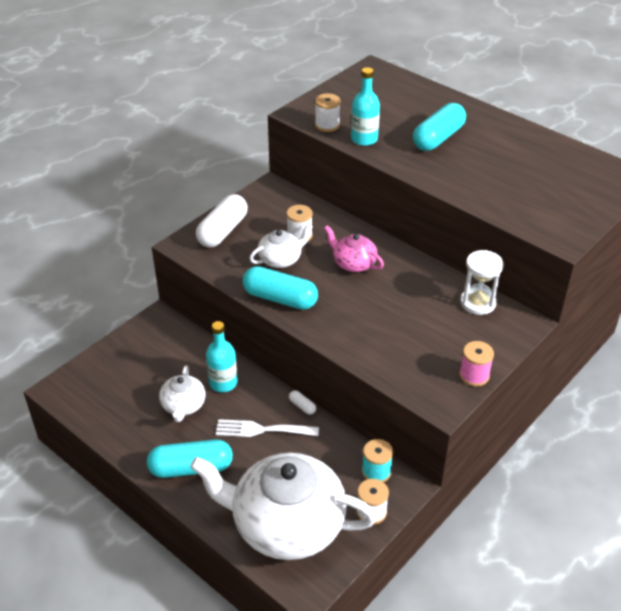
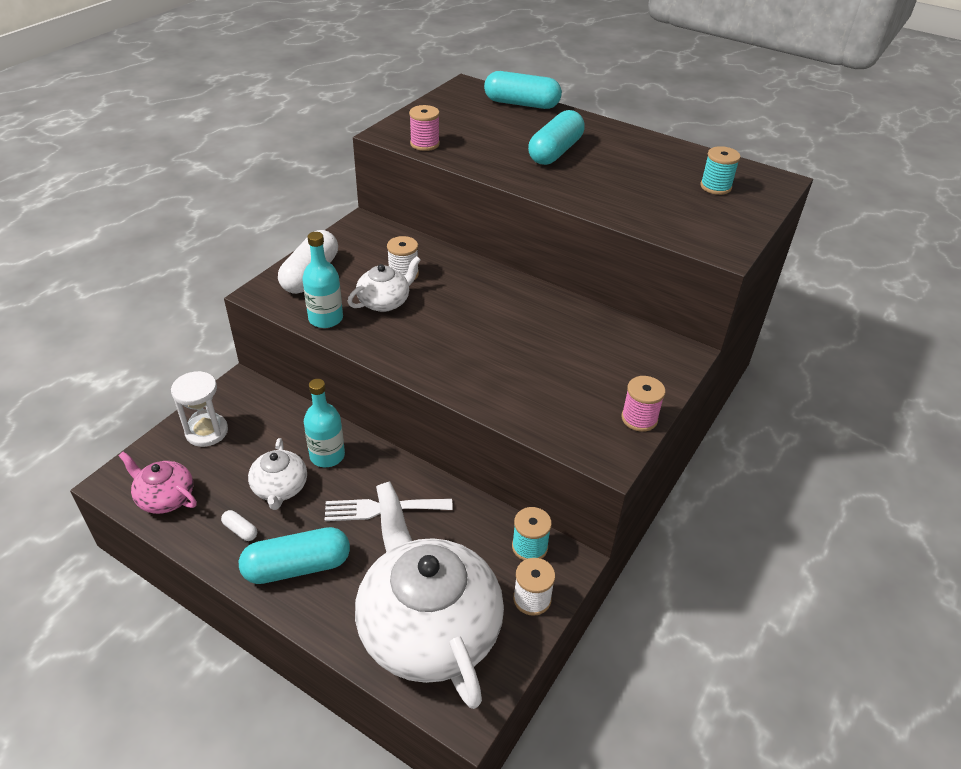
camera: 10 degrees left, 0 degrees up
white teapot [190,453,377,560] -> white teapot turned 60 degrees clockwise [355,481,504,709]
turquoise capsule [243,266,318,310] -> turquoise capsule moved to [484,71,562,109]
white capsule [289,390,316,415] -> white capsule moved to [221,510,257,541]
white spool [315,93,341,132] -> pink spool [409,105,440,151]
pink teapot [324,225,384,272] -> pink teapot moved to [119,452,197,514]
turquoise bottle [351,67,380,146] -> turquoise bottle moved to [302,232,343,328]
white hourglass [460,250,504,315] -> white hourglass moved to [171,371,228,447]
none -> turquoise spool [700,146,741,195]

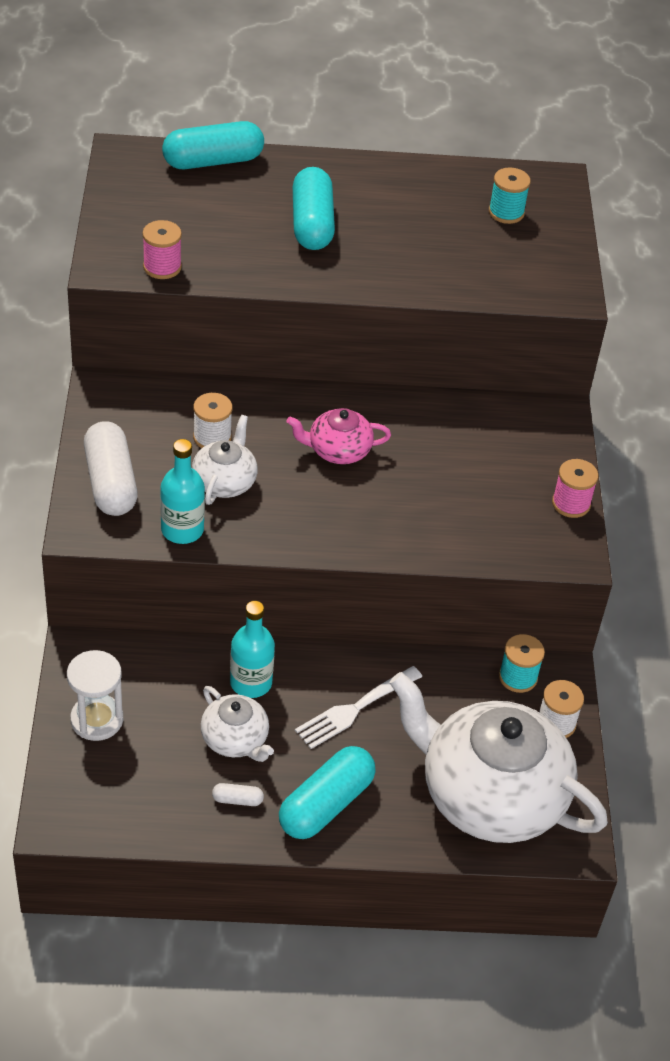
camera: 35 degrees left, 5 degrees up
pink teapot [119,452,197,514] -> pink teapot moved to [286,408,391,464]

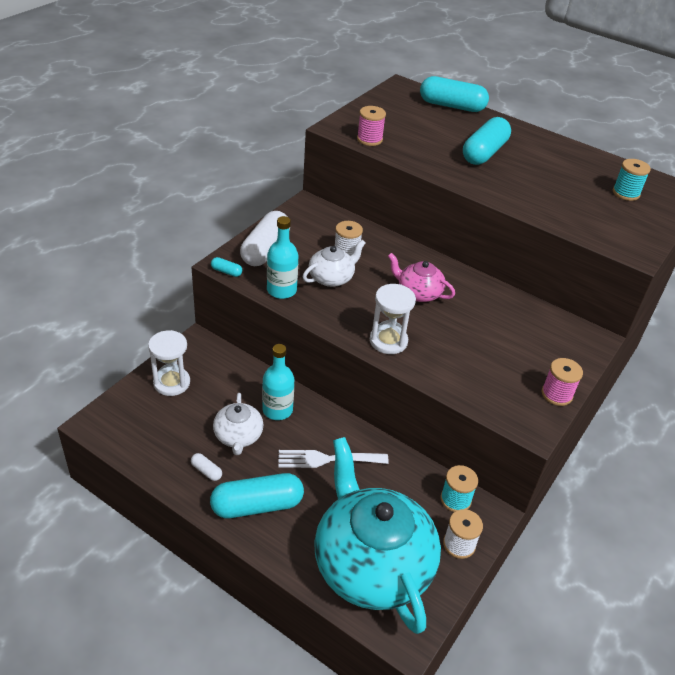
camera: 35 degrees right, 5 degrees down
white teapot [390,672,608,843] -> turquoise teapot [314,437,441,634]
none -> turquoise capsule [211,257,242,277]
none -> white hourglass [370,284,416,354]

